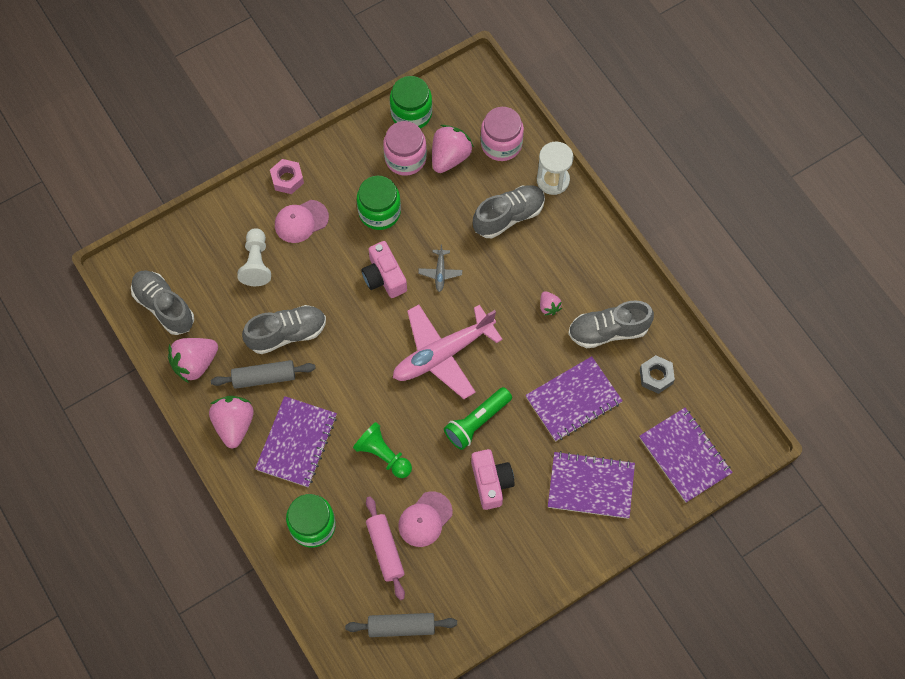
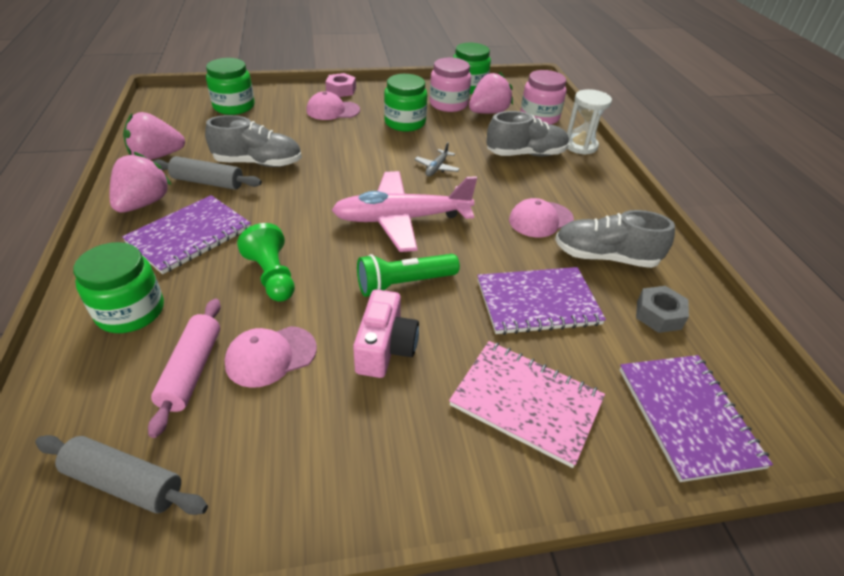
camera: 20 degrees right, 25 degrees down
grey shoe [131,270,194,335] -> none
white pawn [237,228,271,286] -> none
pink camera [361,241,407,298] -> none
pink strawberry [540,291,562,315] -> pink cap [509,198,574,238]
purple notebook [548,451,635,519] -> pink notebook [449,341,605,468]
none -> green jar [206,58,255,115]

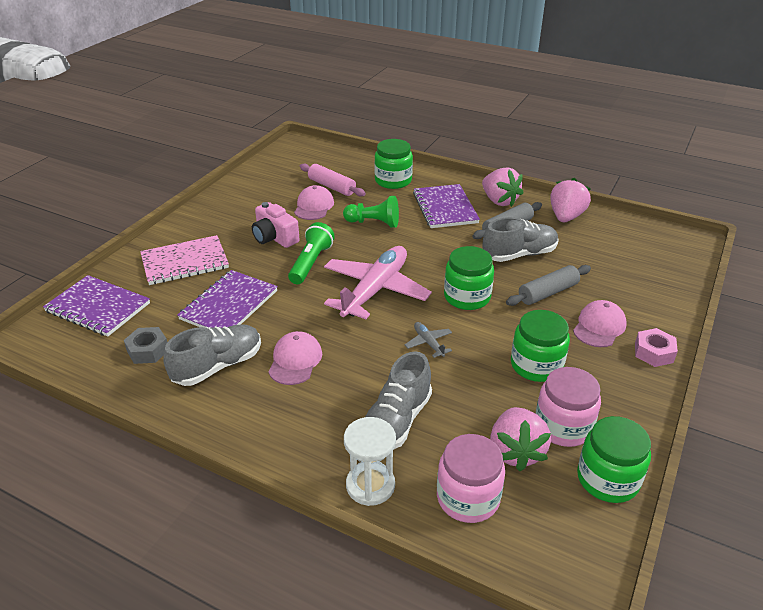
camera: 130 degrees right, 5 degrees down
grey rolling pin [35,435,208,515] -> grey rolling pin moved to [506,265,591,306]
grey shoe [205,115,302,167] -> grey shoe turned 150 degrees counterclockwise [483,217,559,262]
green jar [206,58,255,115] -> green jar moved to [444,246,494,310]

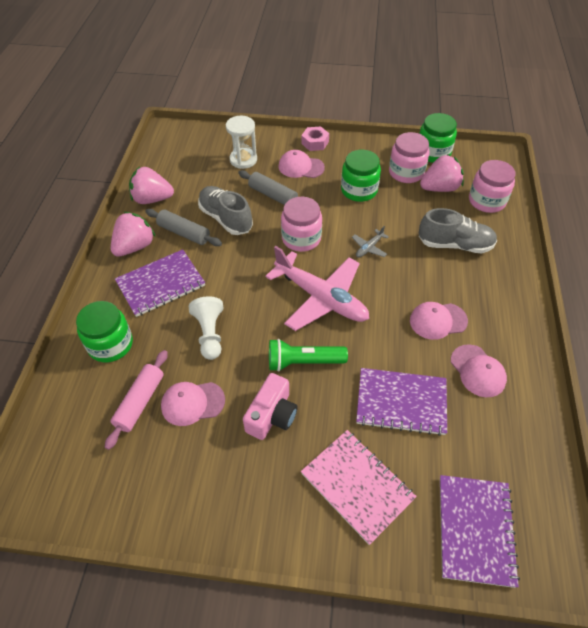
camera: 110 degrees left, 15 degrees up
grey nut [124,327,167,364] -> none
grey shoe [163,324,261,386] -> pink cap [451,344,507,397]
pink plane [324,246,432,319] -> pink plane turned 150 degrees counterclockwise [265,246,369,331]
green pawn [343,196,399,228] -> white pawn [189,296,224,360]
white hourglass [344,417,396,506] -> white hourglass moved to [226,116,257,169]
green jar [444,246,494,310] -> pink jar [281,197,322,252]

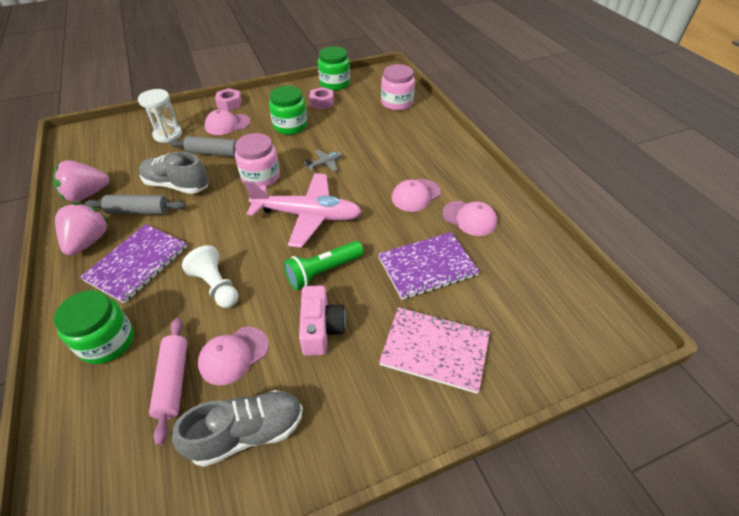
camera: 30 degrees left, 5 degrees down
grey plane [352,226,389,258] -> grey plane turned 135 degrees counterclockwise [304,150,343,172]
pink jar [389,132,430,183] -> pink nut [309,87,334,110]
grey shoe [419,208,497,253] -> grey shoe moved to [172,390,303,467]
pink strawberry [420,154,464,192] -> none
purple notebook [440,475,520,588] -> none

